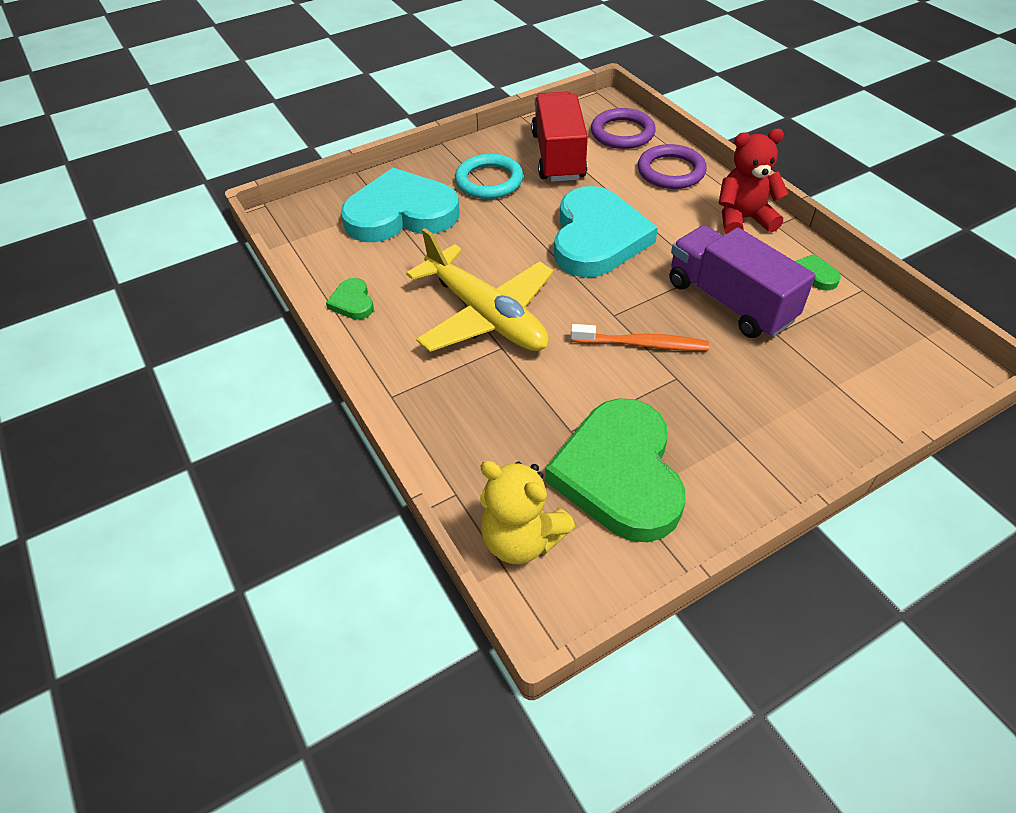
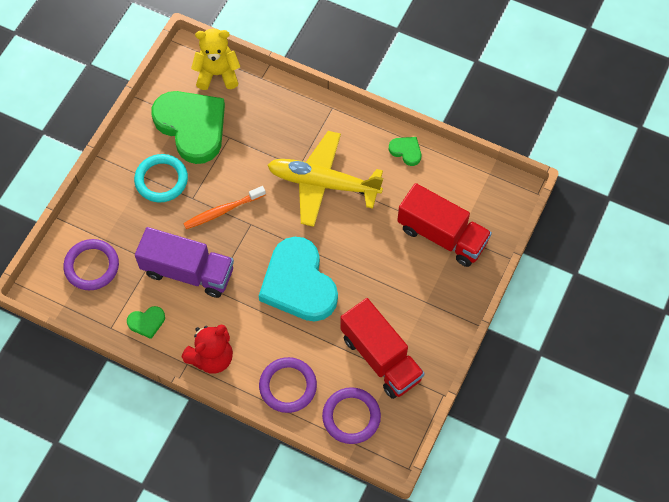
camera: 145 degrees right, 15 degrees up
turquoise heart [341,168,459,242] -> red truck [397,183,492,267]
turquoise ring [455,154,523,199] -> turquoise ring moved to [134,154,188,202]
none -> purple ring [63,239,119,290]

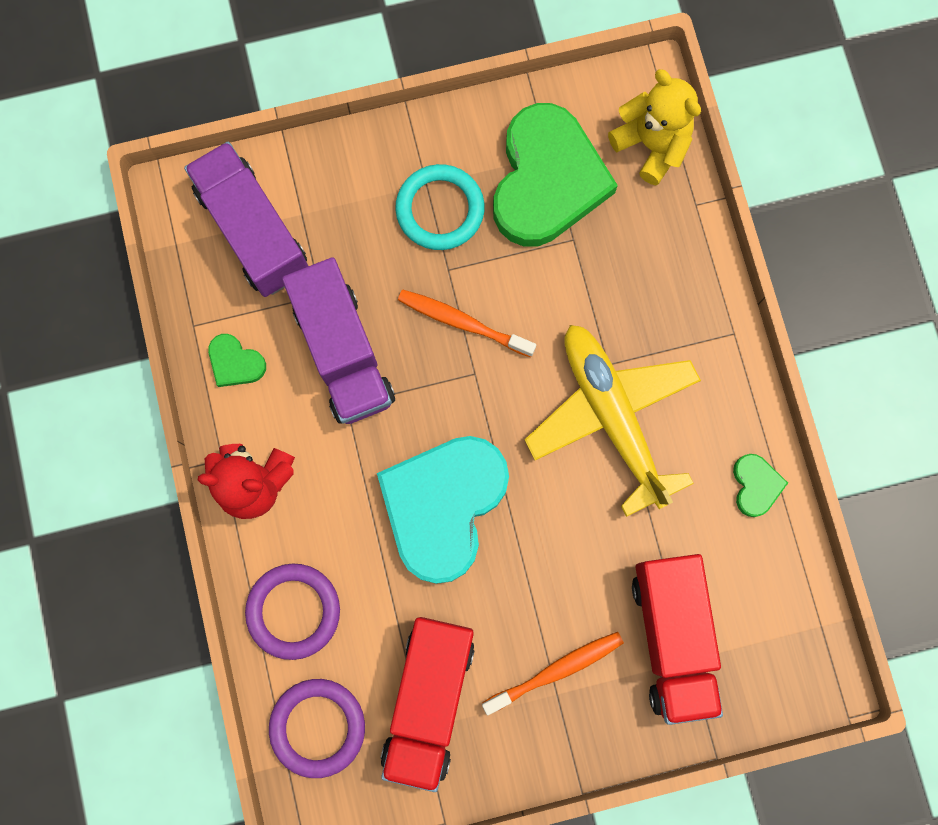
camera: 50 degrees right, 15 degrees up
purple ring [63,239,119,290] -> purple truck [184,142,308,297]
none -> orange toothbrush [482,632,624,715]

